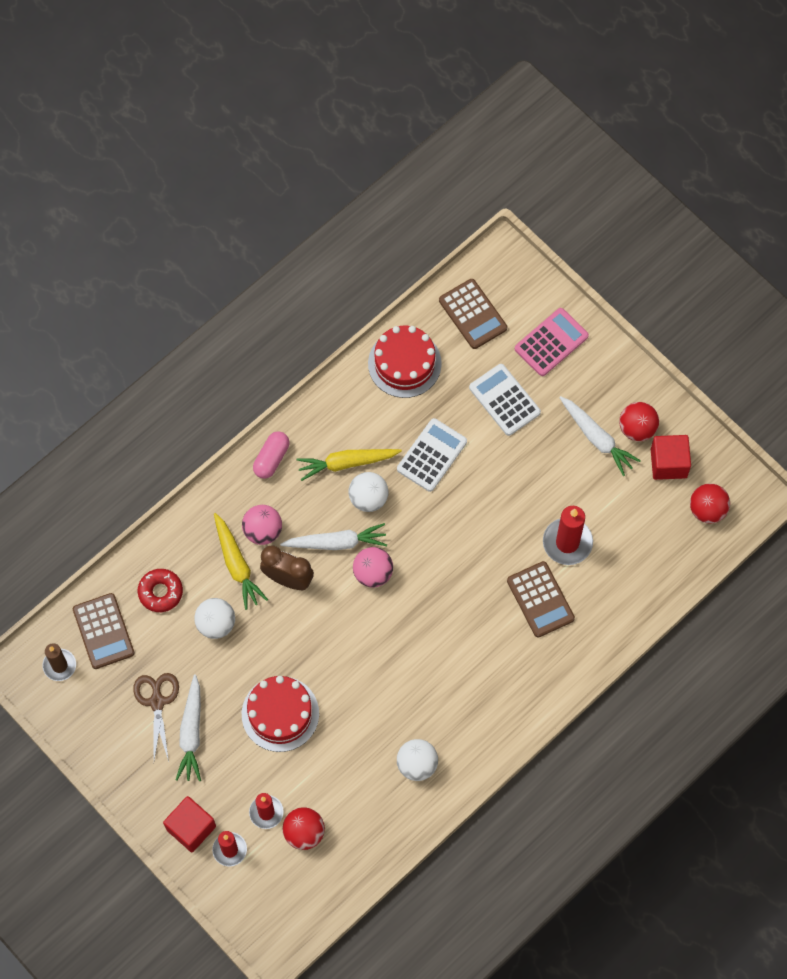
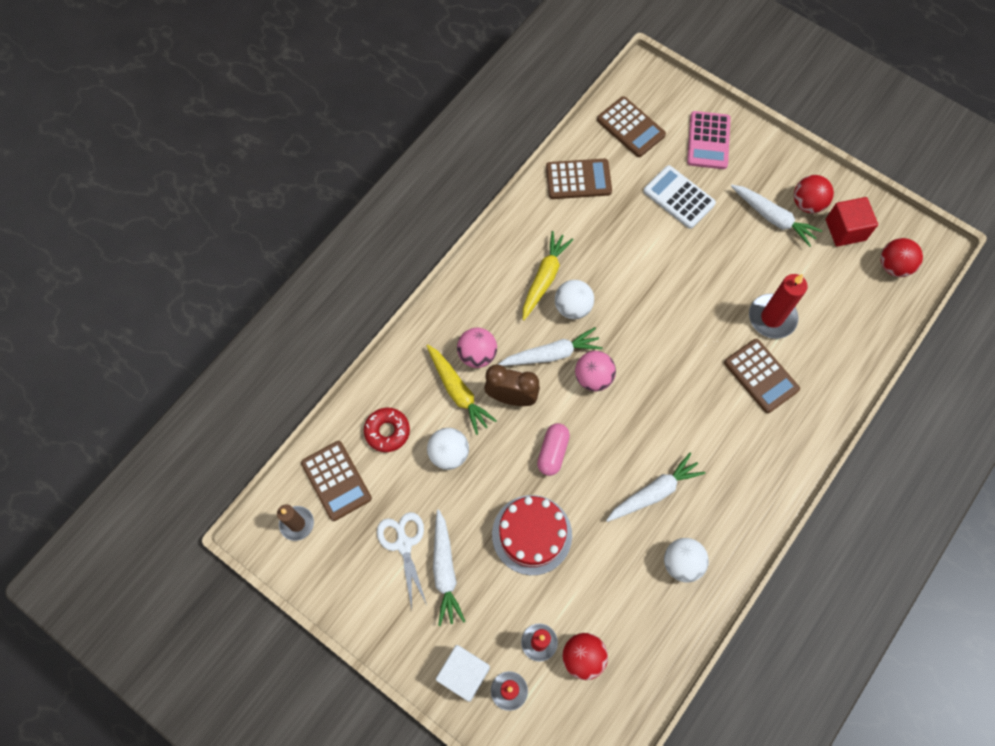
camera: 10 degrees left, 0 degrees up
brown scissors [133,673,179,762] -> white scissors [377,512,427,609]
red cube [163,796,216,852] -> white cube [436,645,490,702]
pink capsule [253,431,290,479] -> pink capsule moved to [537,423,570,476]
yellow carrot [296,449,402,481] -> yellow carrot turned 135 degrees clockwise [523,231,574,320]
red cake [368,325,442,398] -> brown calculator [546,159,612,199]
white calculator [397,418,467,492] -> none
pink calculator [515,308,589,376] -> pink calculator turned 150 degrees clockwise [687,111,731,169]
none -> white carrot [606,453,705,522]

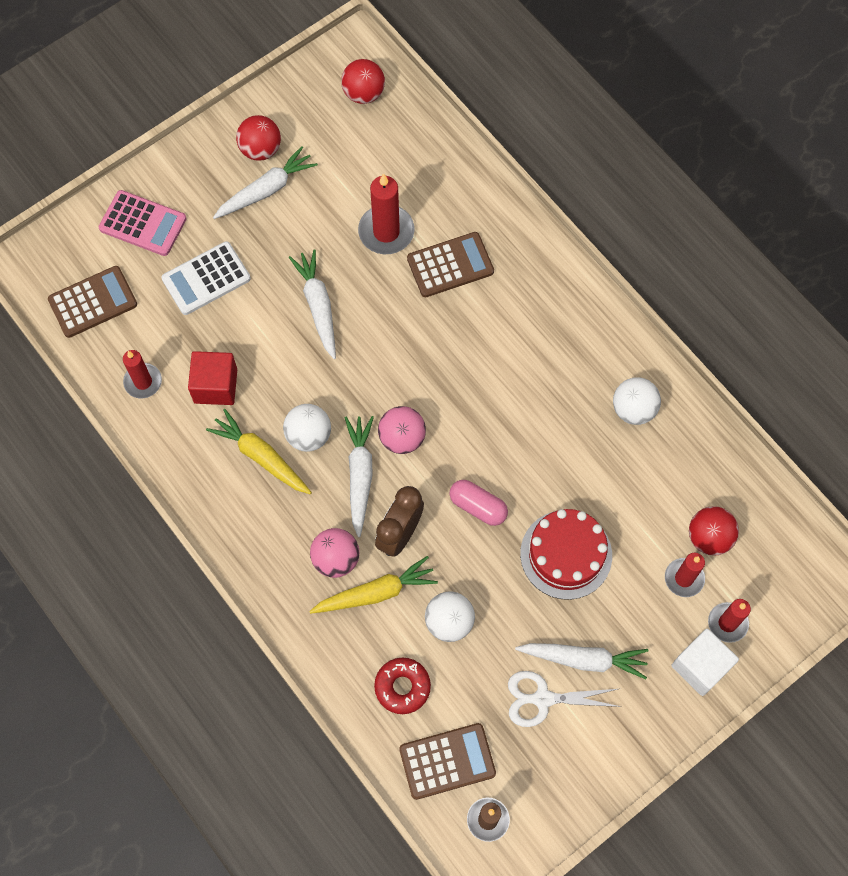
camera: 75 degrees left, 0 degrees up
brown calculator [546,159,612,199] -> red candle [123,350,162,398]
white carrot [606,453,705,522] -> white carrot moved to [289,249,336,359]
red cube [826,197,878,247] -> red cube moved to [188,351,237,405]

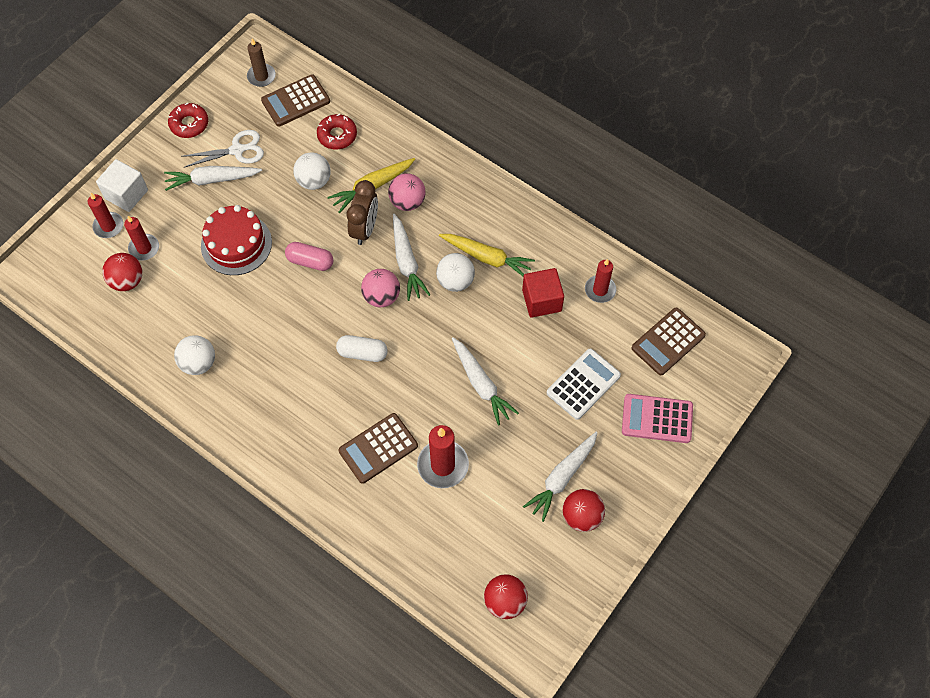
camera: 165 degrees right, 5 degrees down
none -> red donut [168,103,208,138]
none -> white capsule [336,335,388,362]

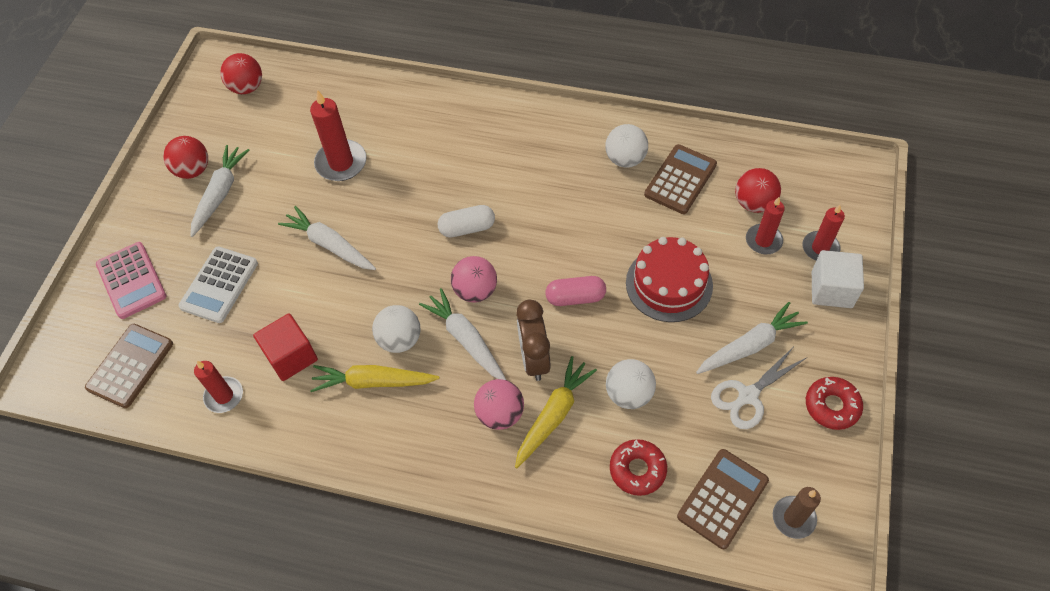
camera: 160 degrees right, 5 degrees down
brown calculator [338,413,418,484] -> brown calculator moved to [644,144,717,214]
pink calculator [622,394,693,443] -> pink calculator turned 75 degrees clockwise [96,242,166,319]

